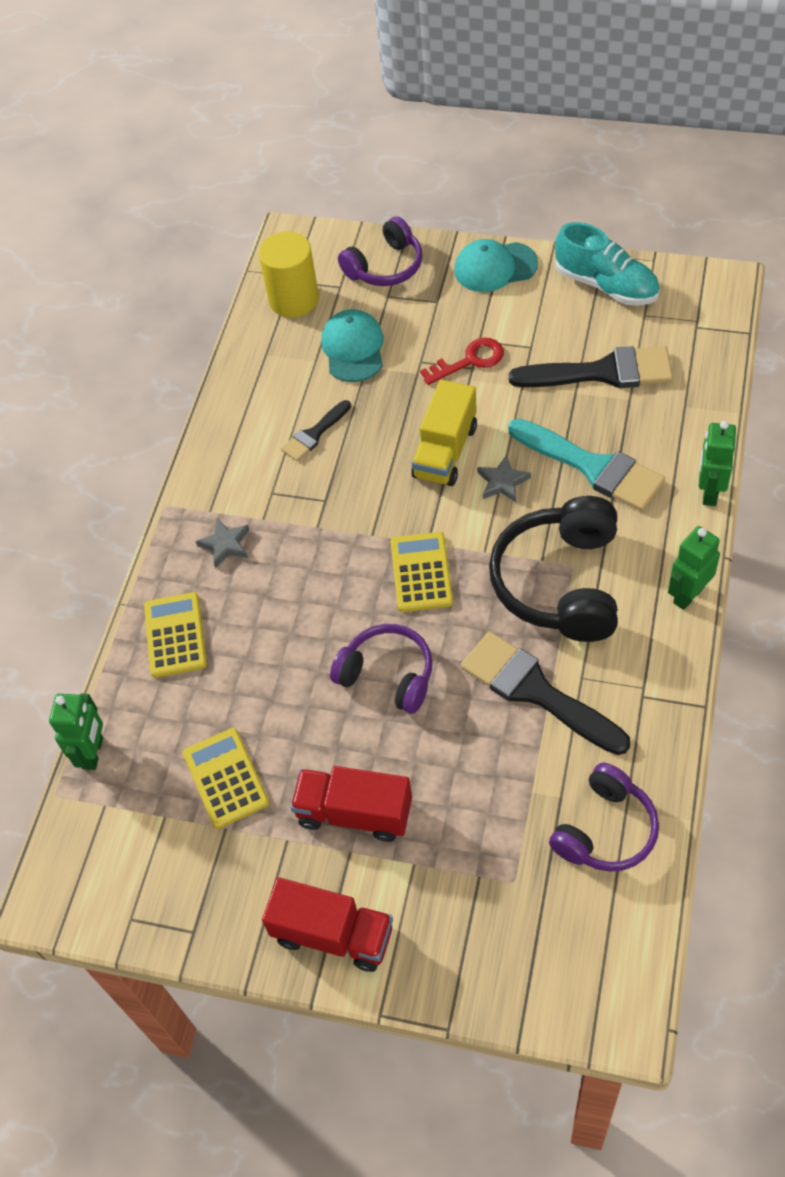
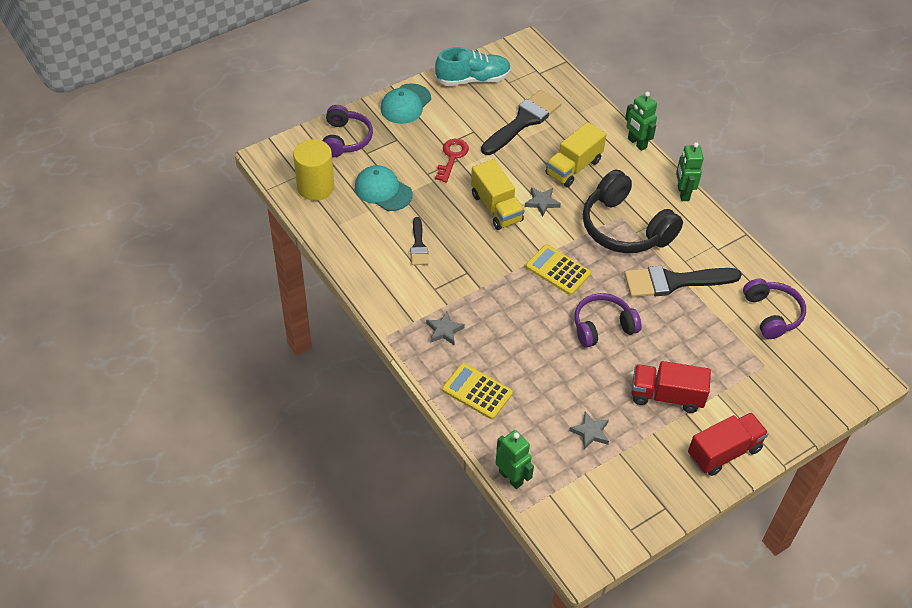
camera: 55 degrees left, 5 degrees down
yellow calculator [183,728,269,829] -> grey star [569,412,609,449]
red truck [290,766,412,842] -> red truck turned 45 degrees clockwise [631,361,711,413]
turquoise brush [508,418,665,511] -> yellow truck [545,122,606,187]

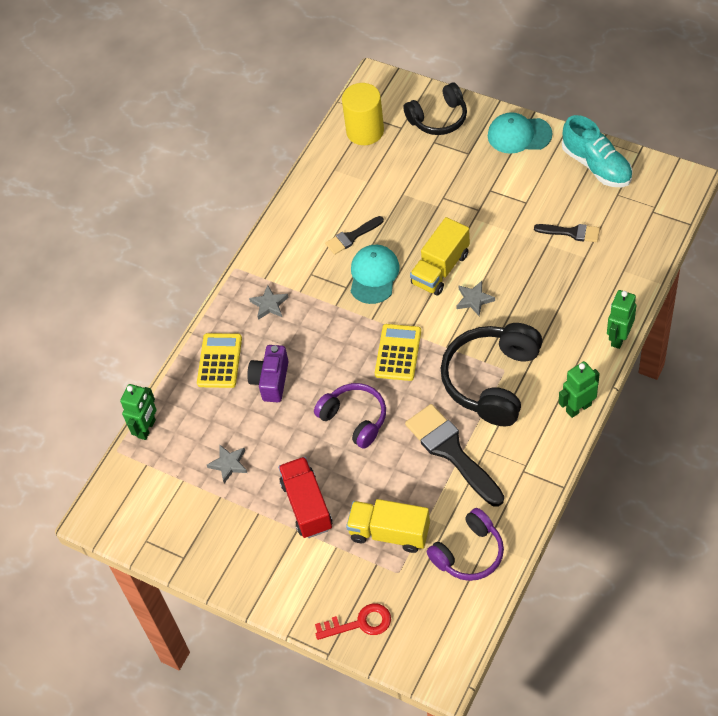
camera: 70 degrees right, 5 degrees up
purple headphones [322,105,373,157] -> black headphones [403,83,467,135]
turquoise cap [355,165,412,211] -> turquoise cap moved to [351,245,400,304]
red key [435,139,469,183] -> red key moved to [315,603,391,640]
black brush [481,90,562,155] -> black brush [534,224,600,242], size x0.54
yellow truck [545,122,606,187] -> yellow truck moved to [346,499,430,553]
red truck [688,412,769,476] -> none
none -> purple camera [247,345,289,402]

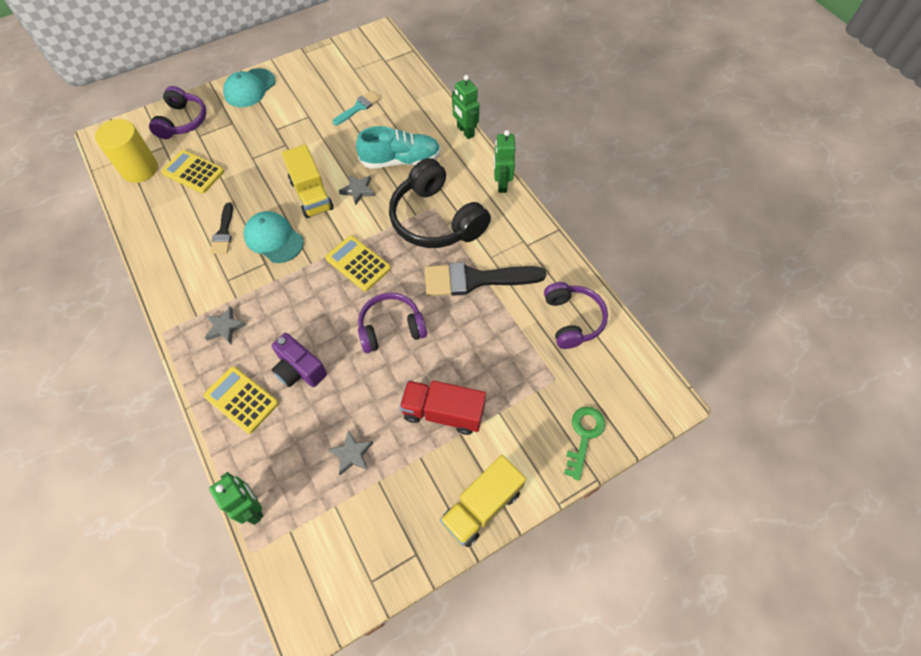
camera: 65 degrees left, 5 degrees up
red key [315,603,391,640] -> green key [564,407,605,481]
yellow truck [346,499,430,553] -> yellow truck moved to [440,455,526,547]
black headphones [403,83,467,135] -> purple headphones [149,86,207,139]
black brush [534,224,600,242] -> turquoise brush [333,91,380,125]
turquoise shoe [562,115,633,187] -> turquoise shoe moved to [356,126,441,169]
none -> yellow calculator [161,150,224,194]

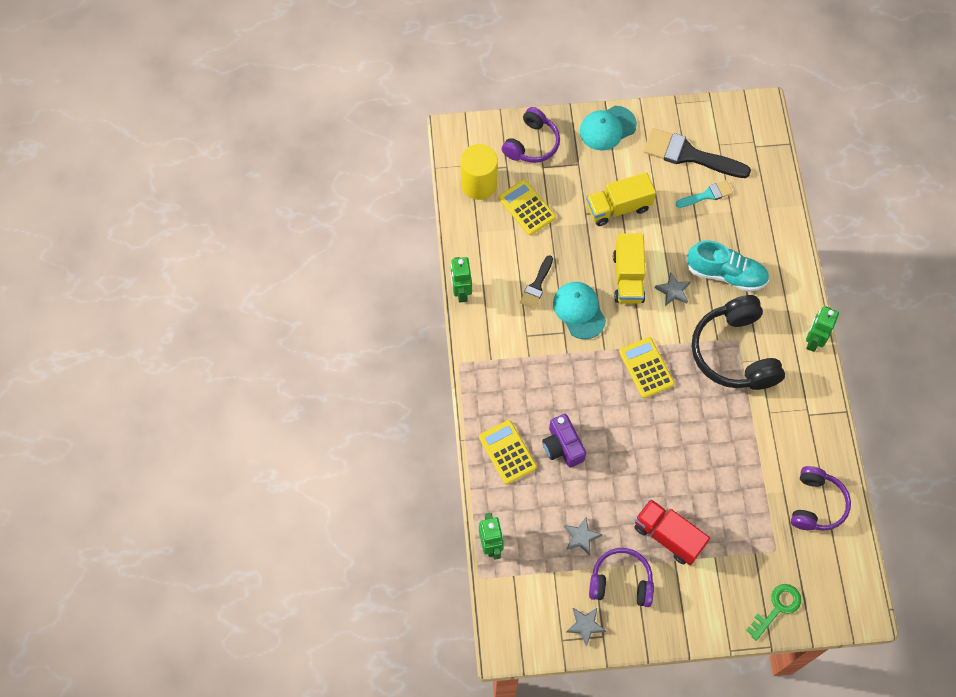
camera: 25 degrees right, 5 degrees up
grey star [205,306,246,344] -> grey star moved to [566,608,606,647]
purple headphones [358,293,427,353] -> purple headphones moved to [589,548,654,607]
black brush [425,262,546,296] -> black brush moved to [643,128,751,178]
yellow truck [440,455,526,547] -> yellow truck moved to [586,172,656,226]
green robot [452,75,480,139] -> green robot moved to [451,257,472,303]

